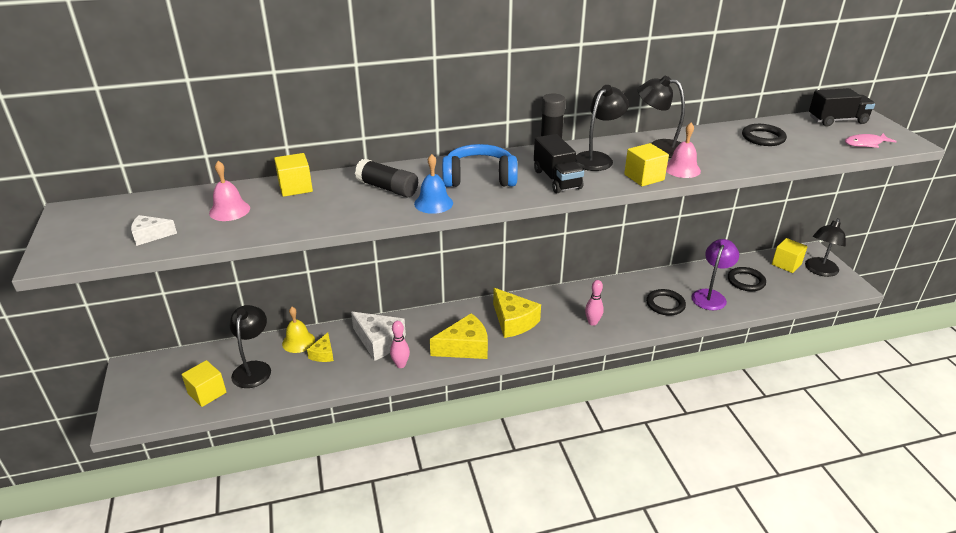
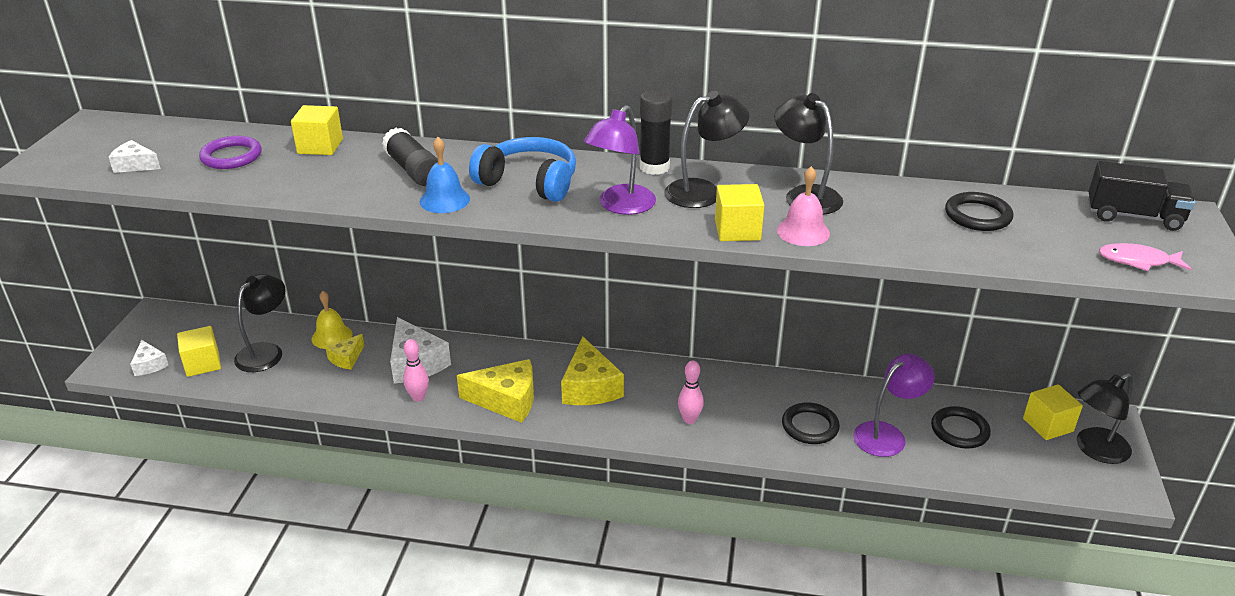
camera: 25 degrees right, 0 degrees up
pink bell [209,161,250,221] -> purple ring [199,136,262,169]
black truck [534,134,584,194] -> purple lamp [584,105,656,215]
none -> white cheese [130,340,169,376]

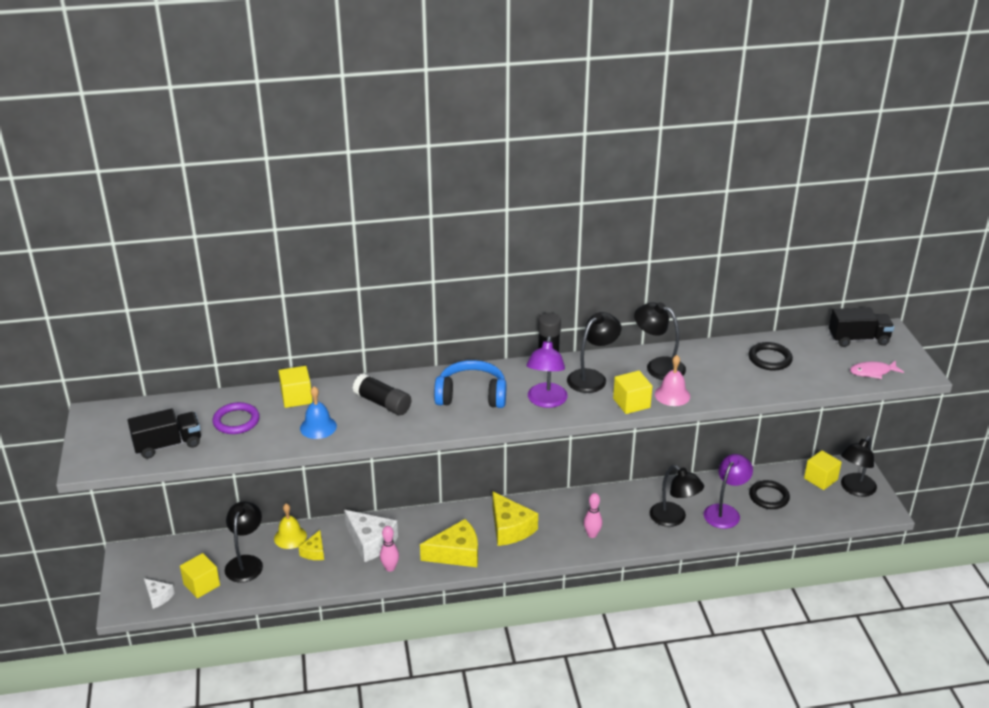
camera: 20 degrees left, 0 degrees up
white cheese [109,140,161,173] -> black truck [128,408,201,459]
blue bell [420,137,470,213] -> blue bell moved to [300,386,337,439]
black ring [782,402,840,444] -> black lamp [650,465,704,527]

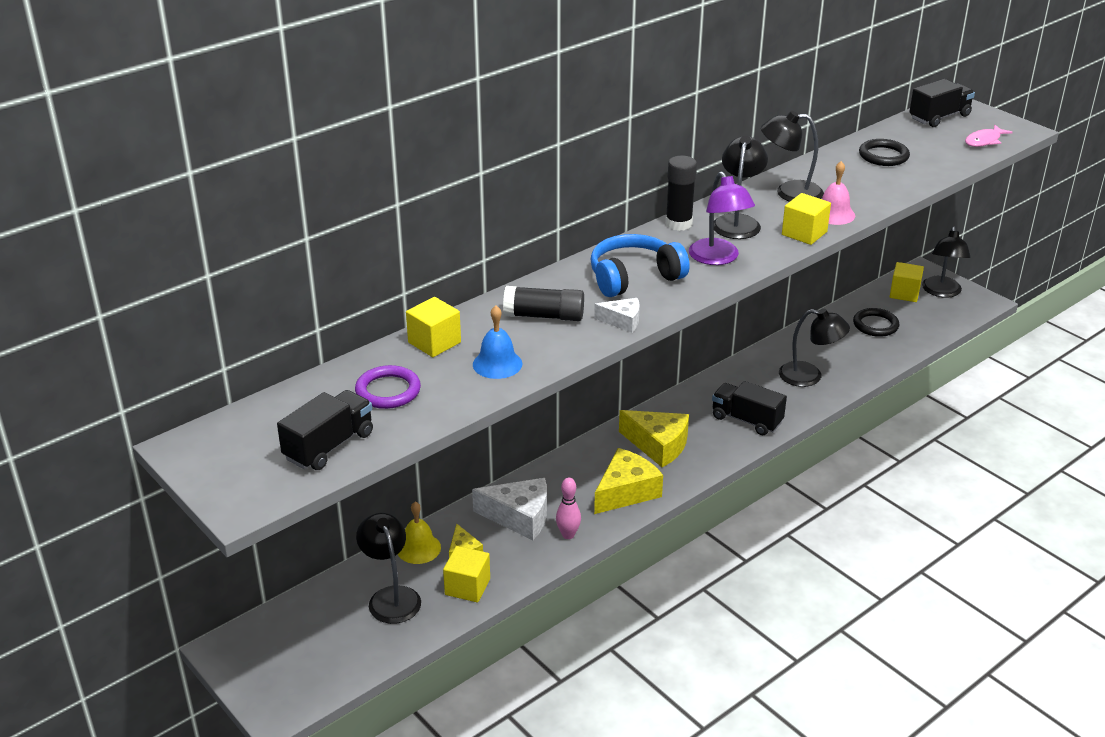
camera: 30 degrees left, 0 degrees up
white cheese [144,578,175,609] -> white cheese moved to [594,298,640,333]
yellow cube [180,553,220,598] -> yellow cube moved to [443,546,490,602]
pink bowling pin [584,493,602,538] -> black truck [712,381,787,435]
purple lamp [704,454,753,529] -> none

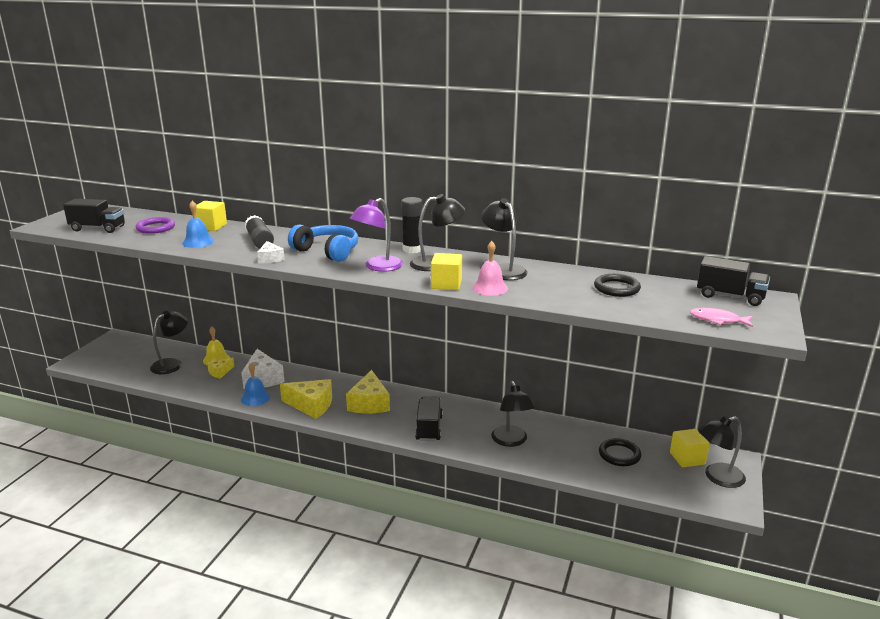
camera: 60 degrees right, 10 degrees down
yellow cube [443,546,490,602] -> none
pink bowling pin [556,478,581,539] -> blue bell [241,363,270,406]

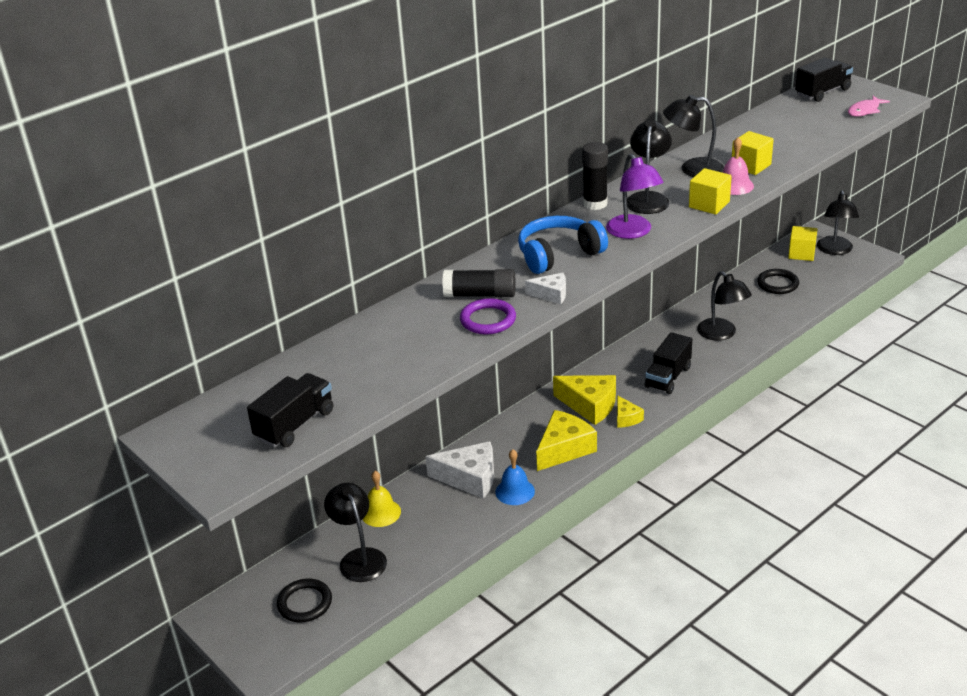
camera: 60 degrees left, 10 degrees up
purple ring [136,217,175,234] -> purple ring moved to [460,298,516,335]
blue bell [182,201,214,248] -> none
yellow cube [196,201,227,231] -> yellow cube moved to [732,131,774,175]
yellow cheese [207,358,234,379] -> yellow cheese moved to [617,395,644,428]
black truck [415,396,443,441] -> black truck turned 90 degrees counterclockwise [645,332,692,394]
black lamp [491,381,535,447] -> black lamp turned 45 degrees clockwise [697,271,752,341]
black ring [594,274,641,297] -> black ring moved to [277,579,332,622]

